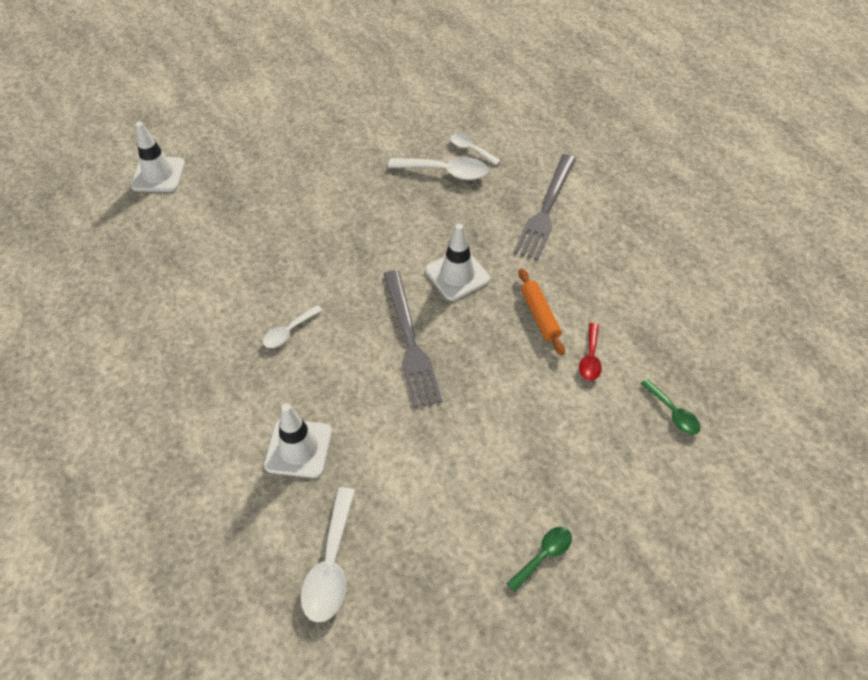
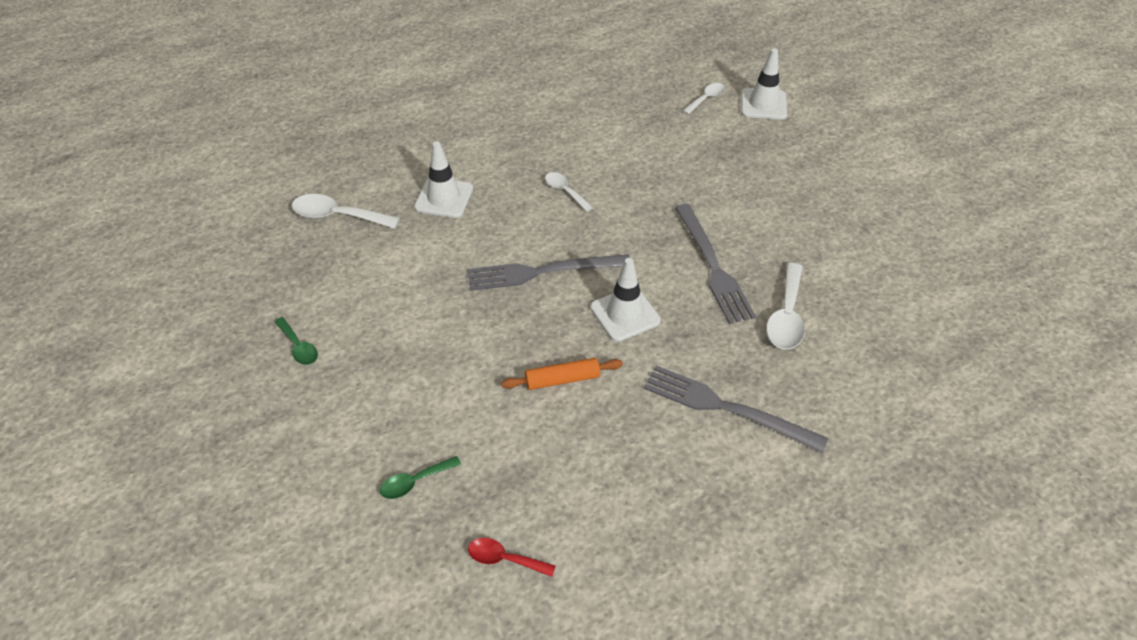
camera: 95 degrees right, 5 degrees down
white spoon [450,133,500,165] -> white spoon moved to [683,83,725,114]
red spoon [579,323,602,381] -> red spoon moved to [468,538,556,577]
none -> grey fork [675,204,756,324]

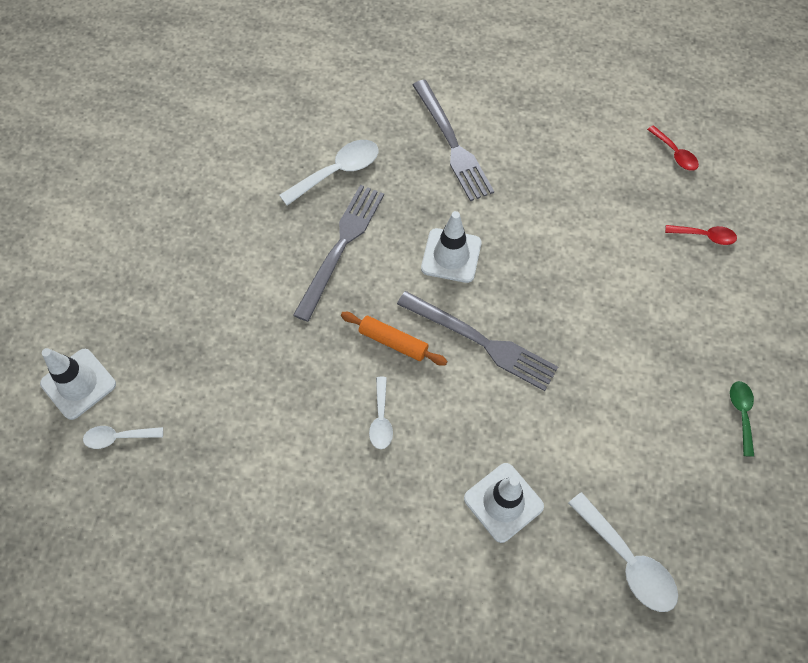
camera: 140 degrees left, 15 degrees up
green spoon [380,456,461,499] -> red spoon [665,225,737,245]
orange rolling pin [501,358,623,390] -> orange rolling pin moved to [341,312,448,366]

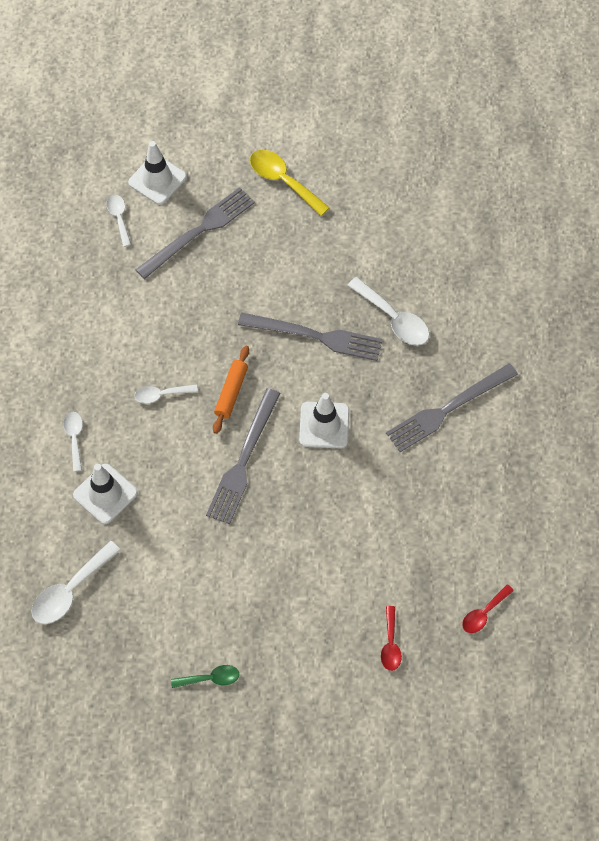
camera: 80 degrees right, 0 degrees up
none -> white spoon [63,412,83,472]
none -> grey fork [136,187,255,279]
none -> yellow spoon [250,150,330,216]

